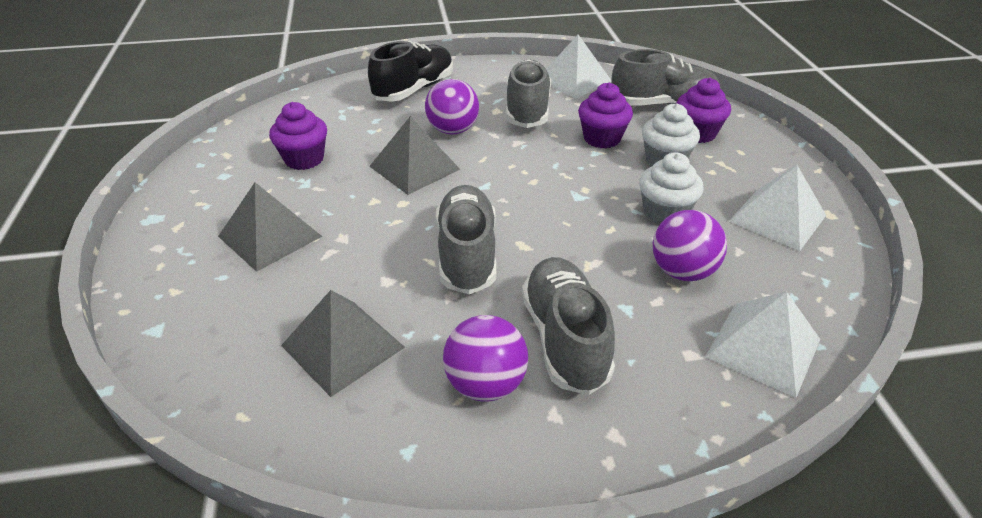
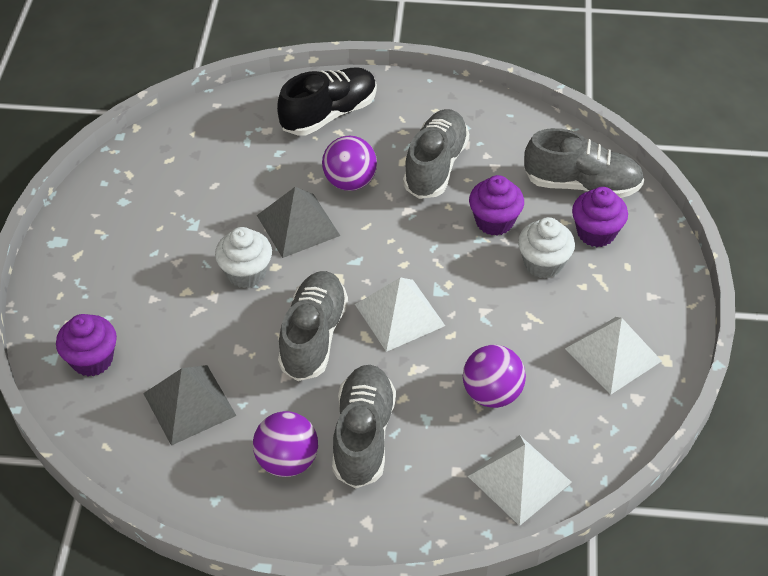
camera: 15 degrees right, 10 degrees up
grey pyramid [218,182,322,272] -> none
purple cupcake [269,102,327,170] -> purple cupcake moved to [56,314,117,377]
white pyramid [546,34,612,99] -> white pyramid moved to [355,277,445,352]
white cupcake [639,152,704,224] -> white cupcake moved to [215,227,272,288]

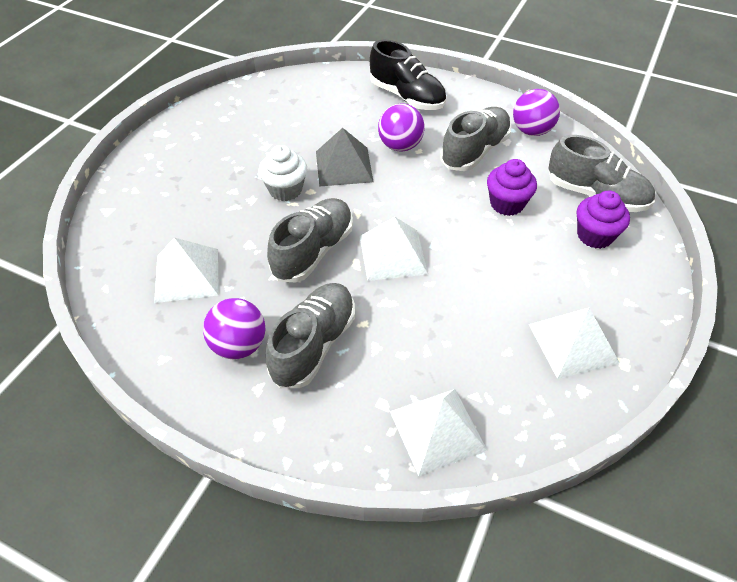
camera: 20 degrees right, 0 degrees up
purple cupcake [56,314,117,377] -> none
grey pyramid [143,365,237,446] -> white pyramid [154,237,219,303]
black shoe [277,67,377,136] -> black shoe turned 60 degrees clockwise [370,40,446,110]
purple ball [463,345,526,408] -> purple ball moved to [513,89,560,136]
white cupcake [518,217,575,279] -> none

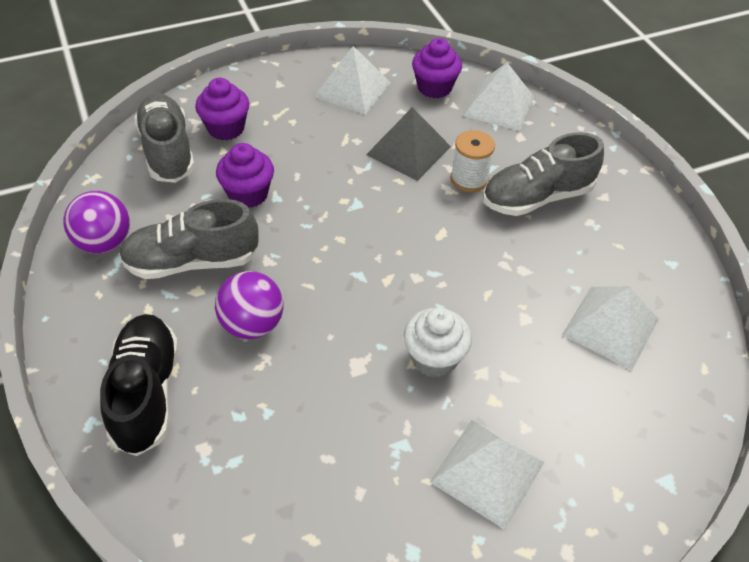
camera: 140 degrees left, 0 degrees up
purple ball [203,298,266,359] -> none
grey shoe [267,198,353,283] -> none
grey pyramid [316,128,373,187] -> grey pyramid moved to [366,107,451,181]
white pyramid [360,217,428,281] -> white pyramid moved to [430,420,545,530]
none -> purple cupcake [412,38,462,98]
none -> white spool [451,130,495,192]

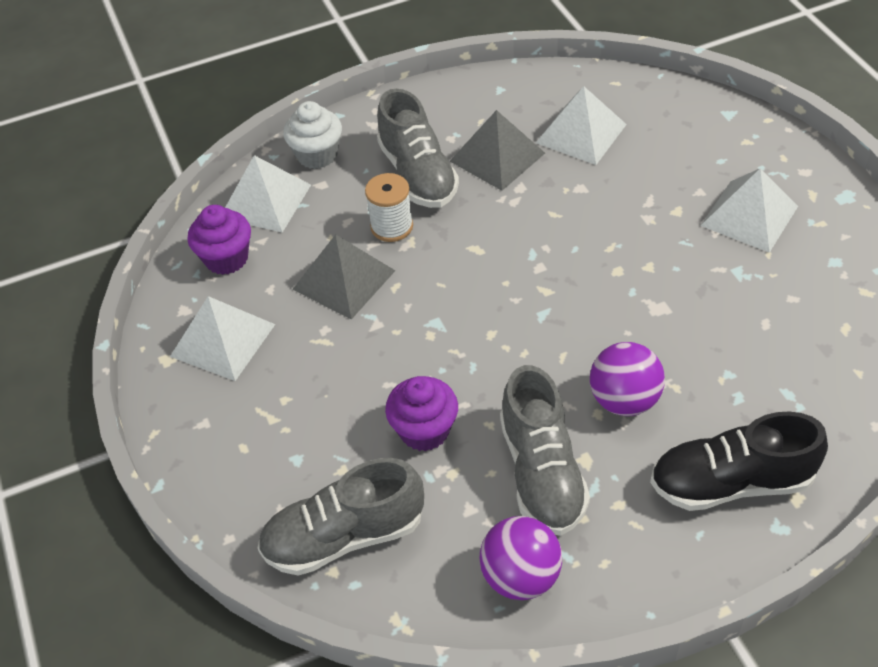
camera: 85 degrees left, 0 degrees up
purple cupcake [195,78,249,140] -> none
white cupcake [404,308,472,378] -> white cupcake moved to [283,101,342,169]
none -> grey pyramid [450,110,545,191]

